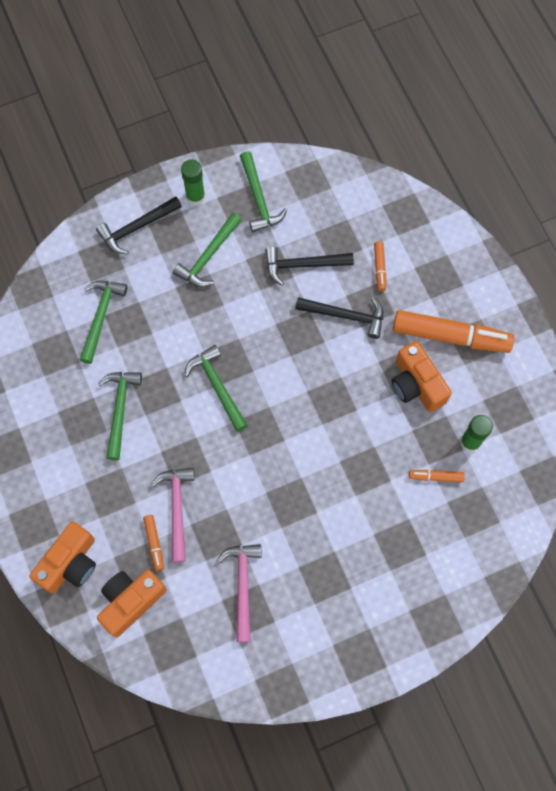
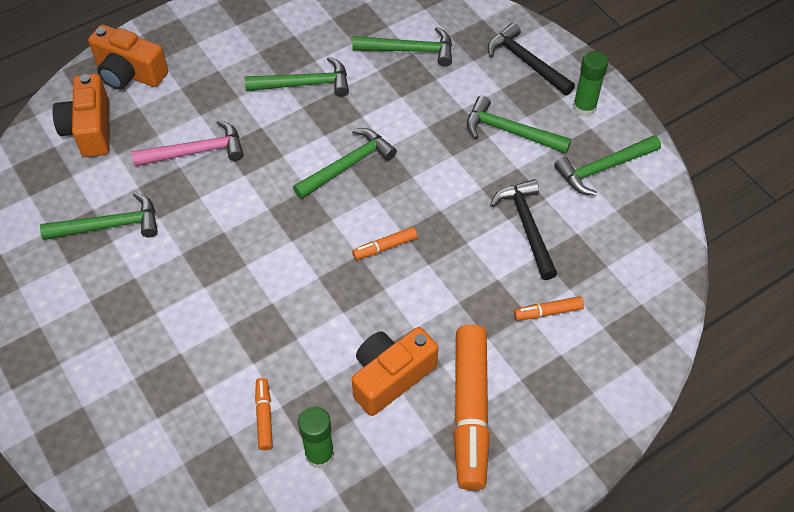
camera: 80 degrees right, 15 degrees down
orange camera [97,570,167,637] -> orange camera turned 135 degrees counterclockwise [52,74,109,157]
orange marker [143,515,164,571] -> orange marker moved to [352,227,417,260]
pink hammer [217,544,261,642] -> green hammer [40,192,158,240]
black hammer [295,297,383,339] -> none

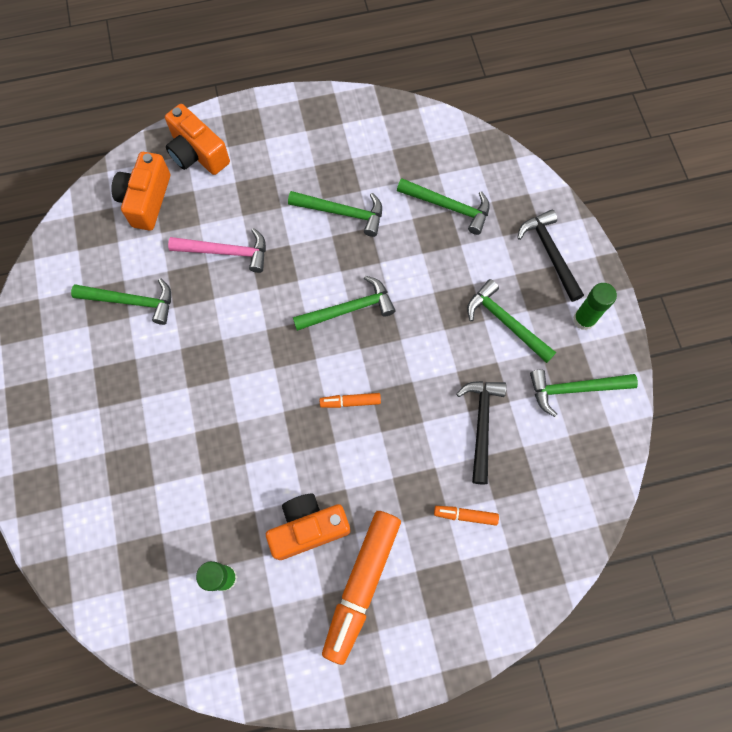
camera: 20 degrees right, 15 degrees up
orange marker [255,378,273,450] -> none

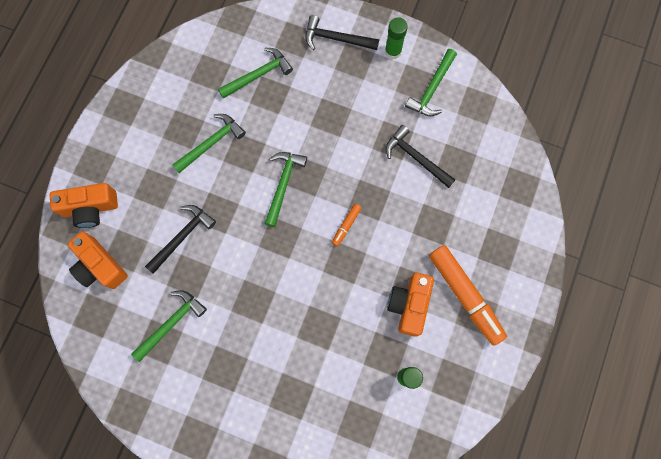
camera: 55 degrees left, 5 degrees up
pink hammer [168,228,266,273] -> black hammer [145,205,216,274]
orange marker [434,506,499,526] -> none
green hammer [467,279,556,363] -> none

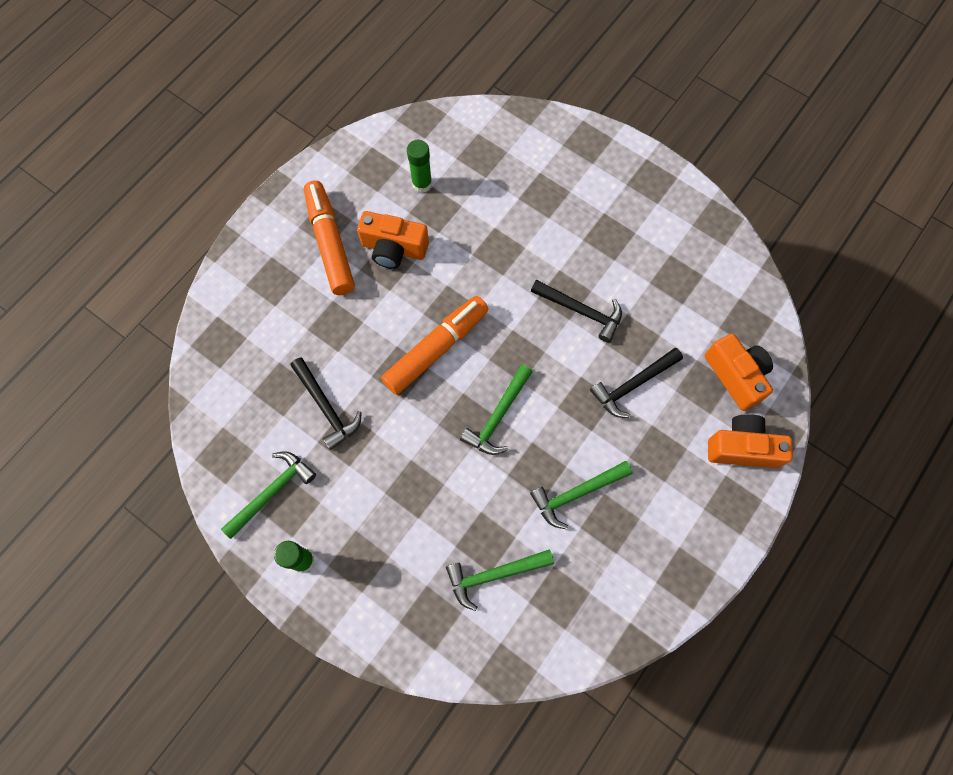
camera: 165 degrees left, 5 degrees down
green hammer [131,290,207,362] -> none
black hammer [305,15,379,50] -> black hammer moved to [531,280,622,343]
orange marker [332,204,362,246] -> orange marker [381,296,489,395], size x2.27
orange camera [387,272,434,337] -> orange camera turned 75 degrees clockwise [357,211,429,269]

